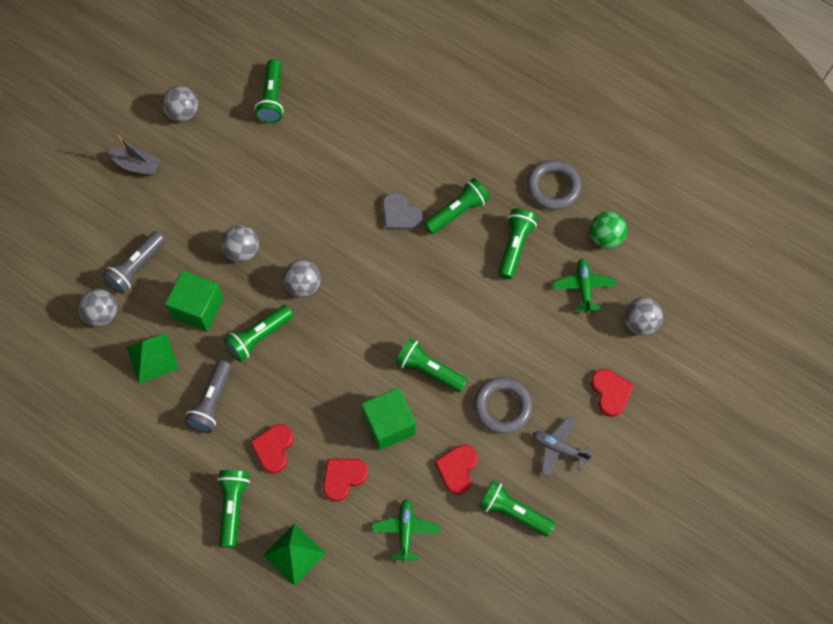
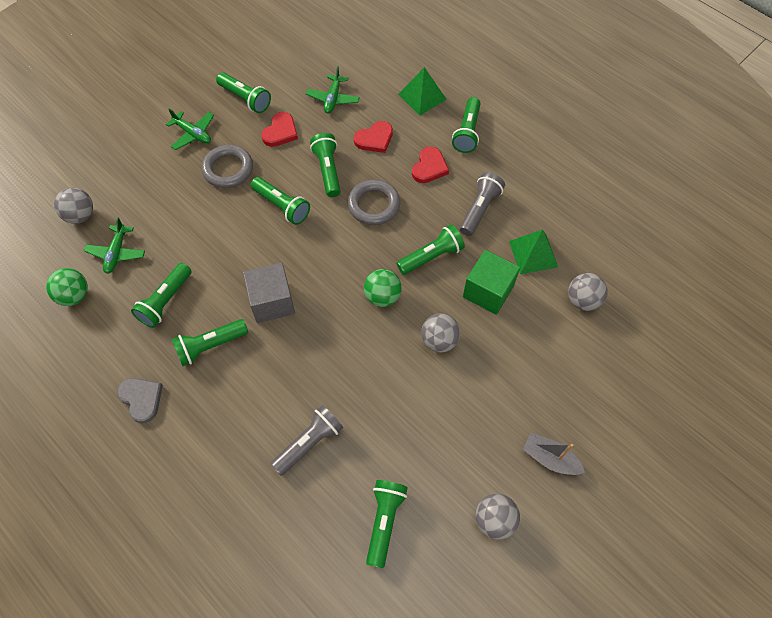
camera: 170 degrees left, 5 degrees down
grey flashlight [103,231,165,294] -> grey flashlight moved to [271,405,343,476]
grey ball [283,260,321,297] -> green ball [364,269,401,307]
green cube [361,387,416,450] -> green flashlight [310,133,341,197]
grey heart [382,192,423,230] -> grey heart moved to [117,378,163,423]
grey ring [527,160,581,210] -> grey ring moved to [347,180,400,225]
grey plane [532,416,592,477] -> green plane [166,108,214,150]
red heart [591,369,634,417] -> none
none -> grey cube [243,263,295,323]

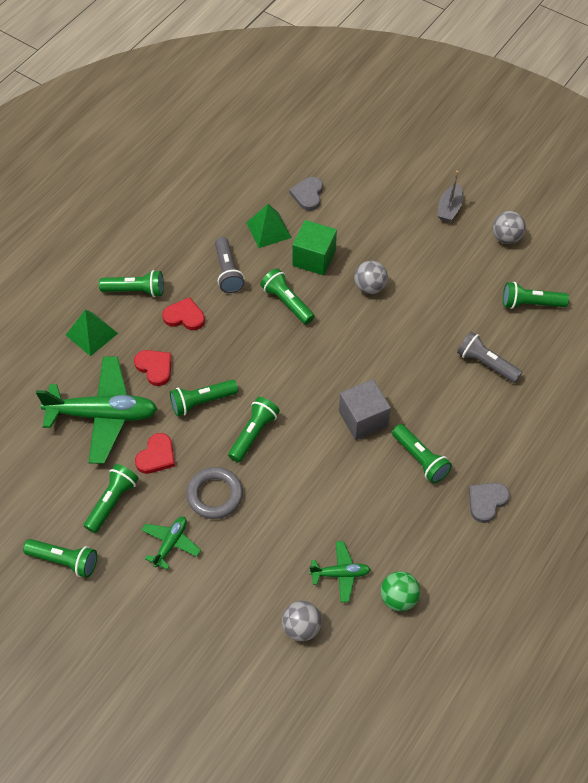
camera: 100 degrees left, 5 degrees down
green flashlight [131,263,192,328] -> green flashlight moved to [23,539,97,578]
red heart [261,112,298,147] -> red heart turned 105 degrees clockwise [135,433,175,474]
green plane [306,66,360,113] -> green plane [36,356,158,464], size x2.04
grey ring [347,180,400,225] -> none
green ball [364,269,401,307] -> none
grey flashlight [460,172,505,236] -> grey flashlight turned 120 degrees counterclockwise [215,237,244,293]
grey ball [568,273,608,311] -> grey heart [289,177,323,211]

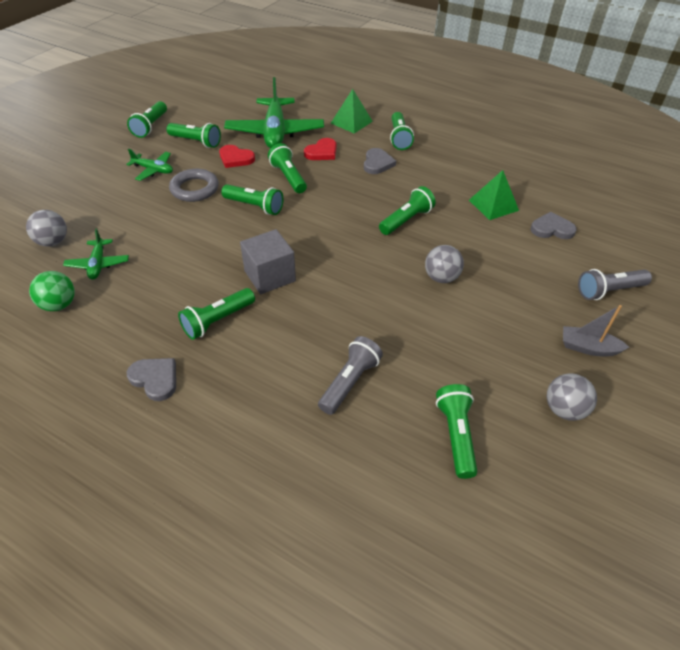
camera: 85 degrees right, 10 degrees down
red heart [162,297,205,330] -> grey heart [364,148,396,174]
grey flashlight [215,237,244,293] -> grey flashlight moved to [578,269,652,300]
green cube [292,220,337,275] -> none

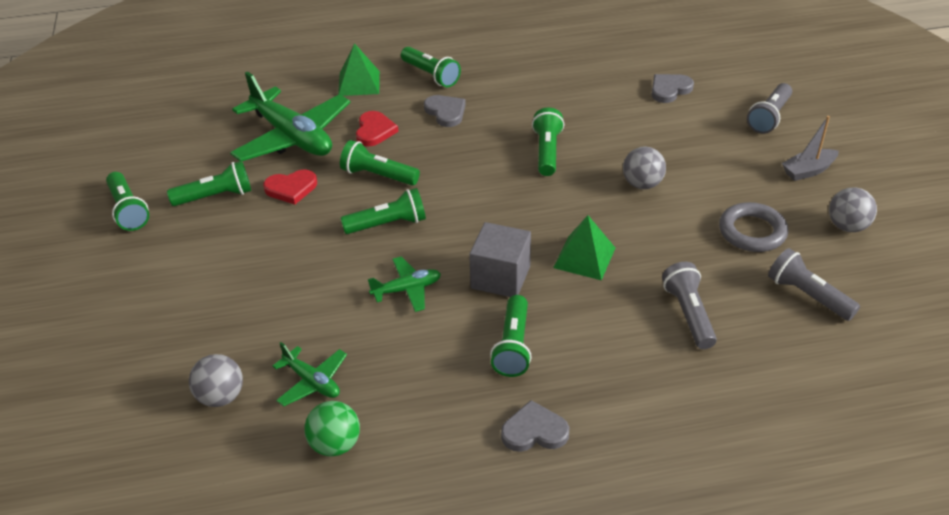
camera: 40 degrees left, 5 degrees down
green plane [126,148,173,181] -> green plane moved to [368,256,441,312]
grey ring [169,169,219,202] -> grey ring moved to [719,202,788,252]
green flashlight [436,384,478,479] -> grey flashlight [768,248,860,321]
green pyramid [469,170,519,220] -> green pyramid moved to [553,215,615,281]

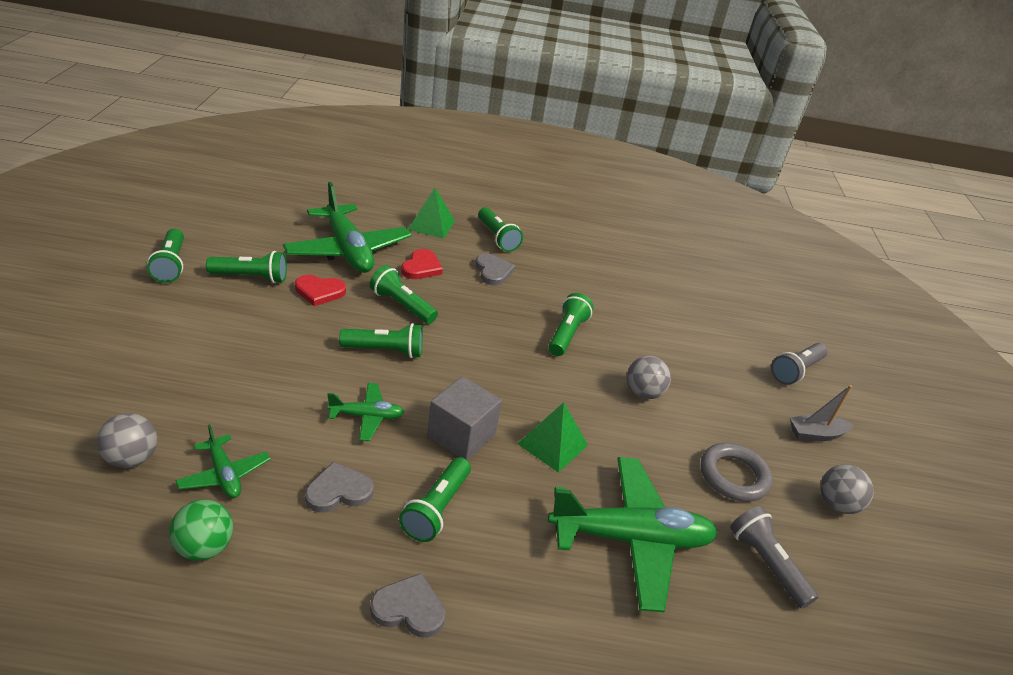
camera: 10 degrees right, 5 degrees down
grey heart [652,74,694,103] -> grey heart moved to [305,462,374,513]
grey flashlight [662,262,717,349] -> green plane [548,457,718,612]

